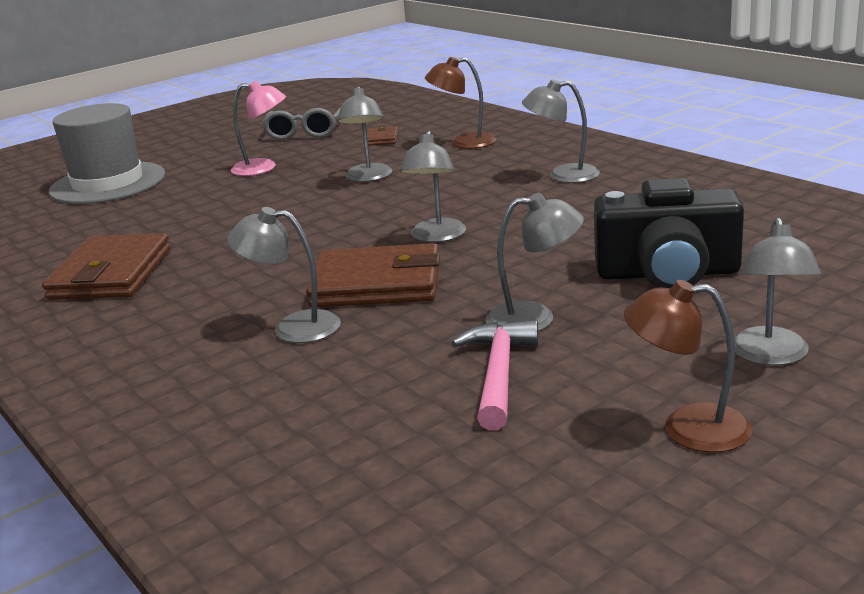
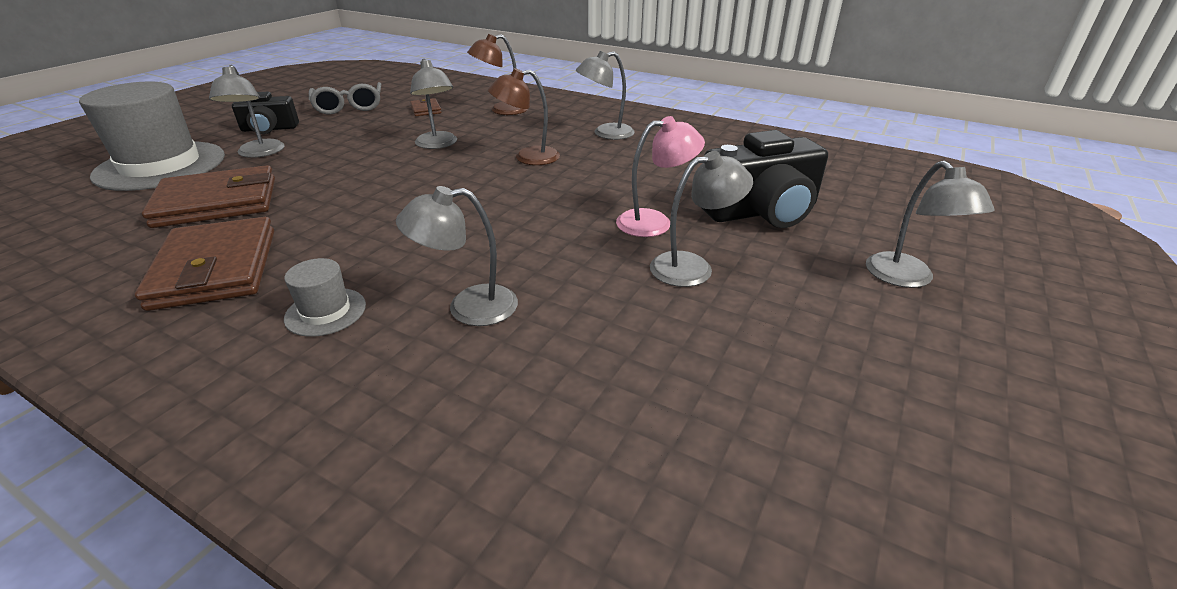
camera: 25 degrees left, 10 degrees up
pink lamp [231,81,286,176] -> pink lamp moved to [616,116,705,237]
brown wallet [306,243,440,307] -> brown wallet moved to [142,165,275,228]
grey lamp [400,130,466,242] -> grey lamp moved to [209,65,285,158]
pink hammer [452,320,539,430] -> none
brown lamp [624,280,752,453] -> brown lamp moved to [488,68,560,165]
none -> black camera [232,92,299,134]
none -> grey hat [284,258,366,337]

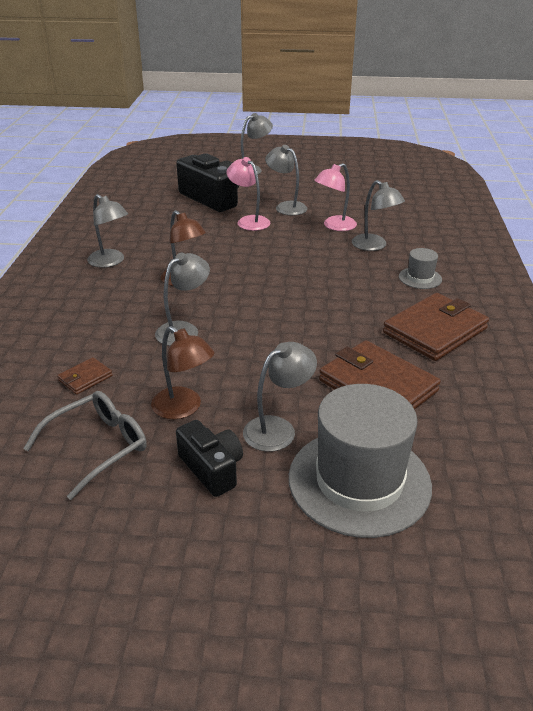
camera: 115 degrees left, 0 degrees up
brown lamp [467,34,528,115] -> brown lamp moved to [151,326,215,419]
none -> pink lamp [314,163,357,231]

